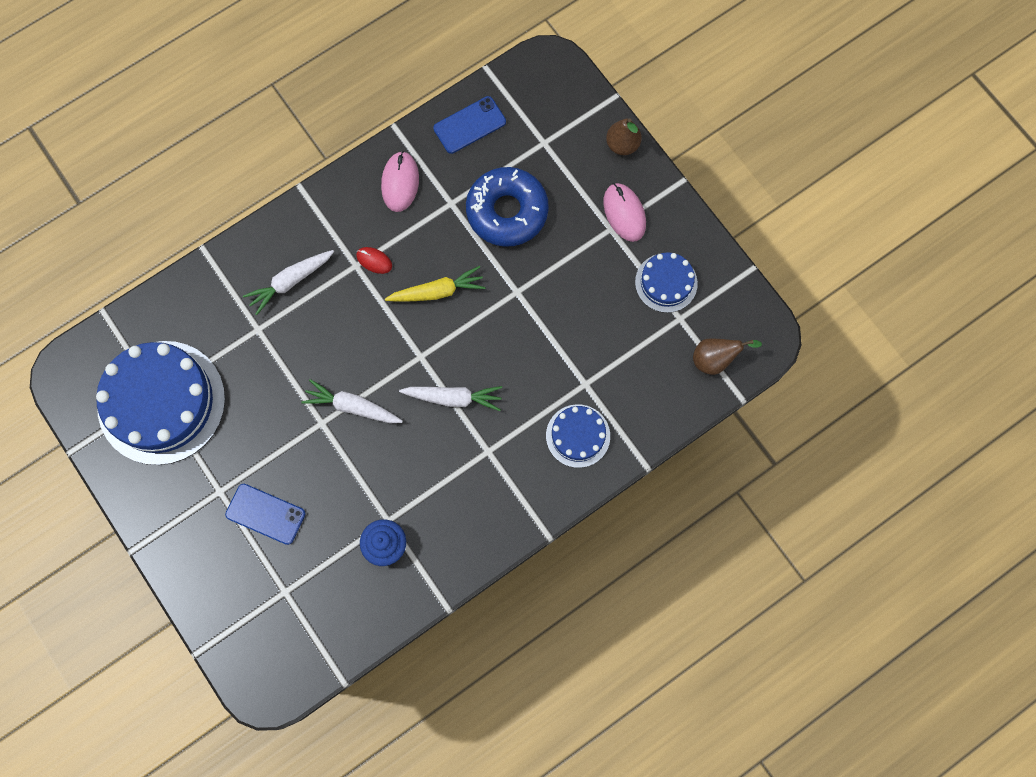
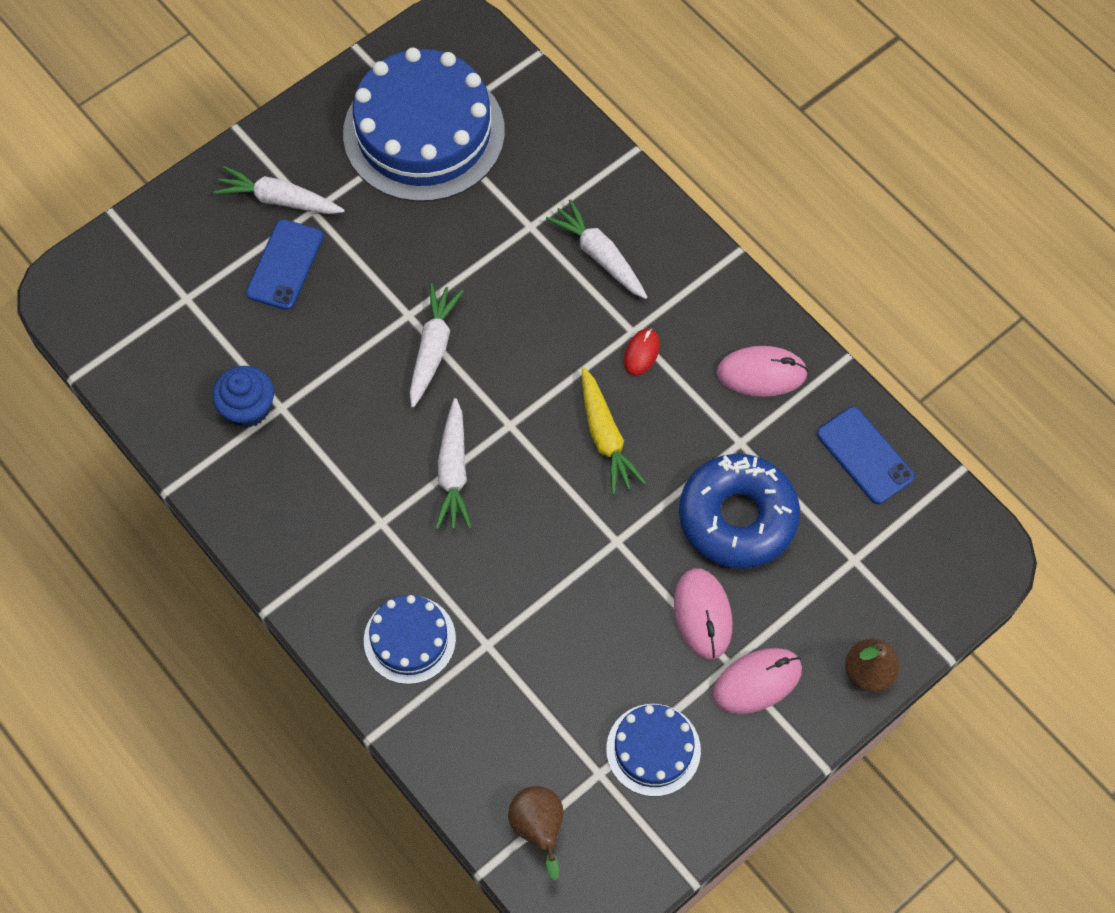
camera: 85 degrees right, 10 degrees down
none -> white carrot [213,166,345,214]
none -> pink mouse [674,568,732,659]

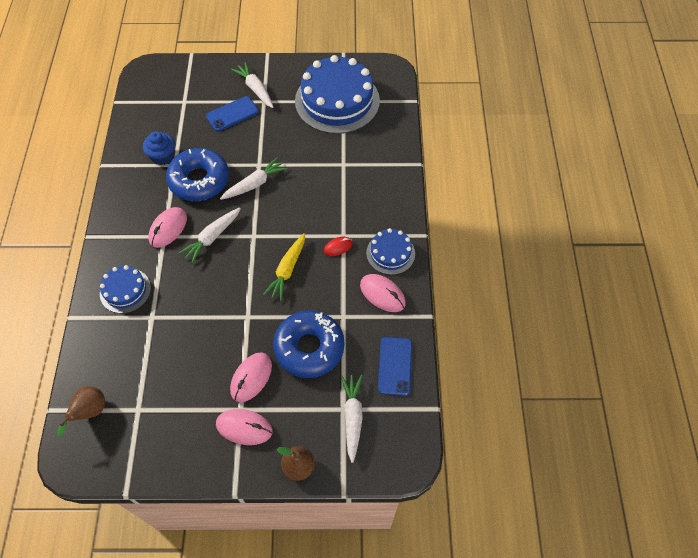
camera: 40 degrees right, 5 degrees down
white carrot [546,199,648,299] -> white carrot moved to [341,375,363,463]
blue cake [606,704,701,797] -> blue cake moved to [366,228,415,275]
none -> pink mouse [148,207,187,248]
none -> blue donut [166,148,229,201]

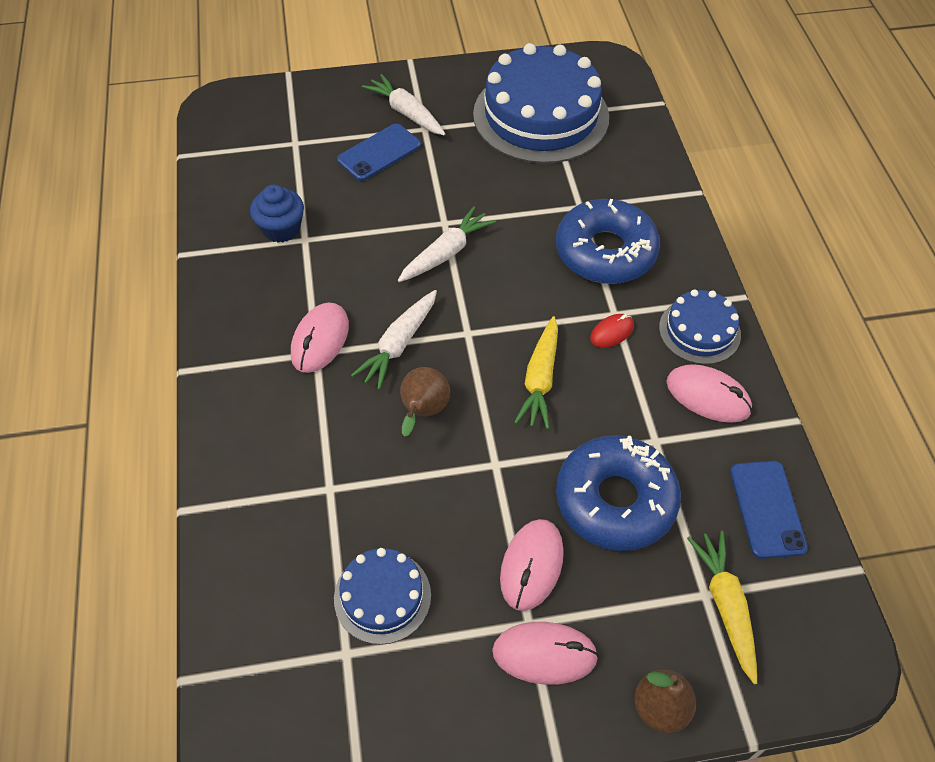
camera: 10 degrees left, 5 degrees down
brown pear [57,386,105,437] -> brown pear moved to [400,367,450,437]
blue cake [100,265,151,313] -> blue cake moved to [334,548,431,645]
blue donut [166,148,229,201] -> blue donut moved to [556,199,660,284]
white carrot [341,375,363,463] -> yellow carrot [687,531,757,684]

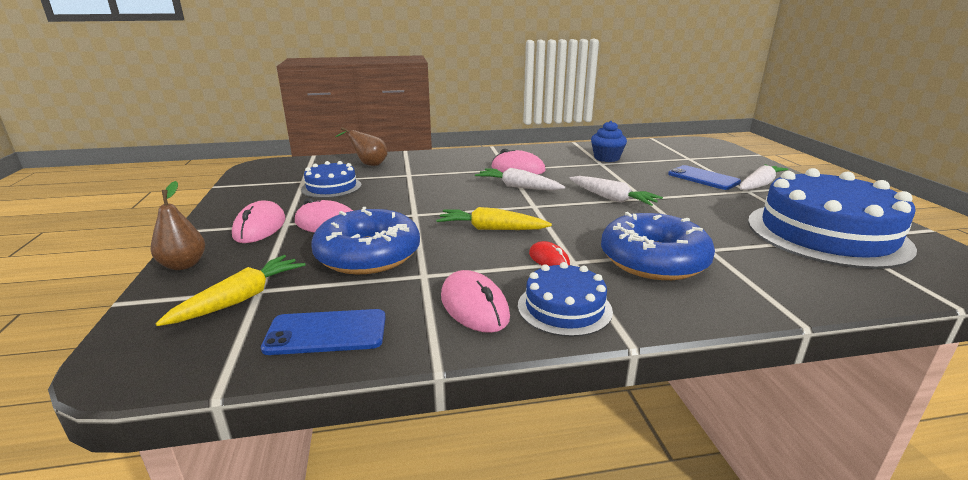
camera: 90 degrees right, 30 degrees down
brown pear [400,367,450,437] -> brown pear moved to [335,127,387,166]
pink mouse [666,364,752,423] -> pink mouse turned 60 degrees counterclockwise [441,270,510,333]
yellow carrot [687,531,757,684] -> yellow carrot turned 45 degrees counterclockwise [155,255,305,326]

